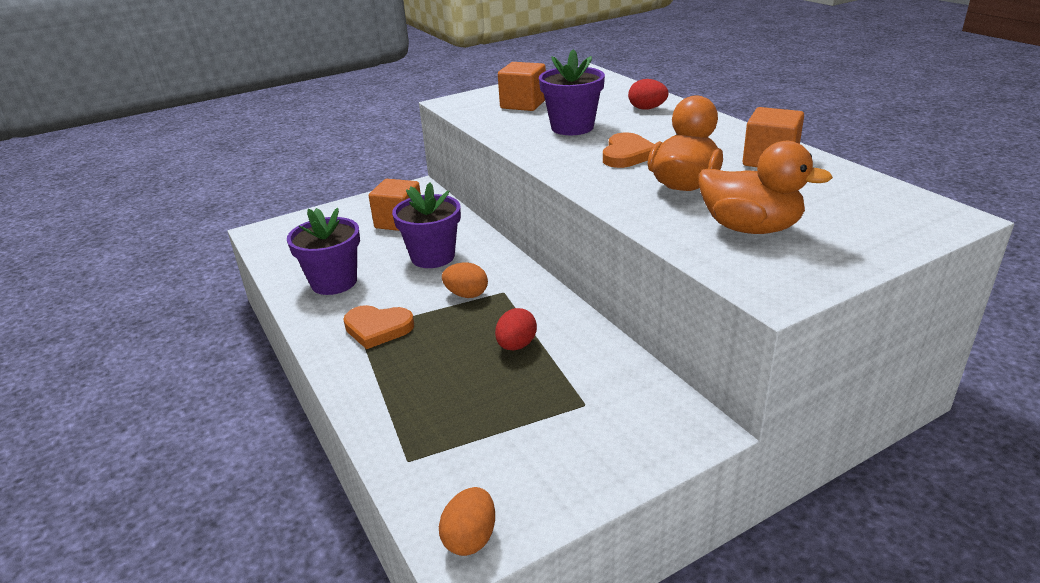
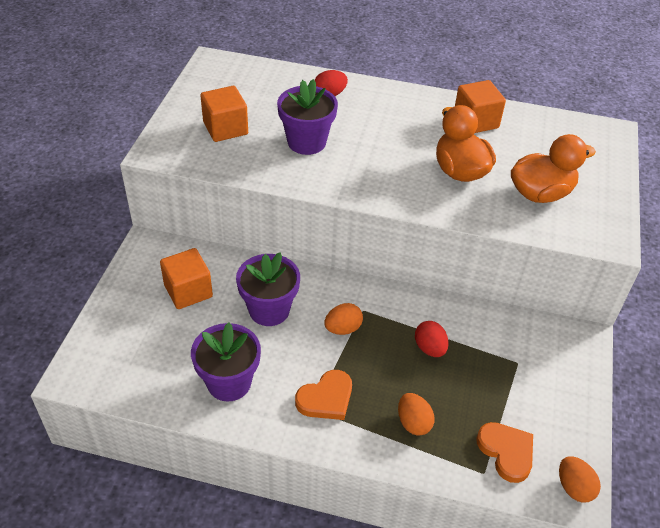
camera: 50 degrees left, 15 degrees up
orange heart [603,133,655,168] -> orange heart moved to [477,422,533,483]
none -> orange egg [398,393,435,436]

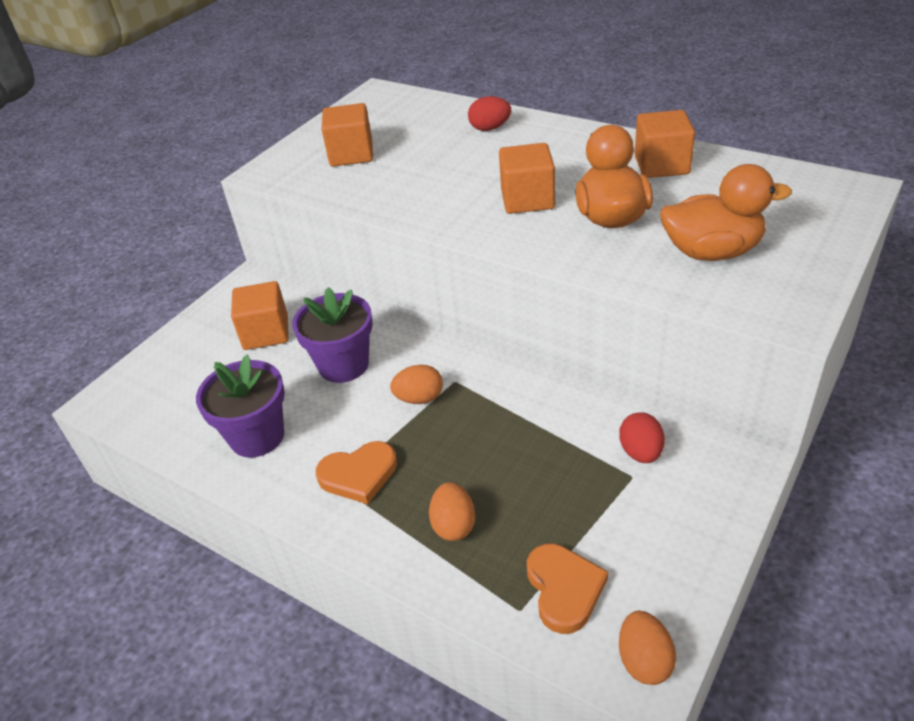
camera: 25 degrees right, 5 degrees down
purple flower pot [277,79,338,155] -> none
red egg [415,321,449,357] -> red egg moved to [619,412,665,463]
none -> orange cube [499,143,555,214]

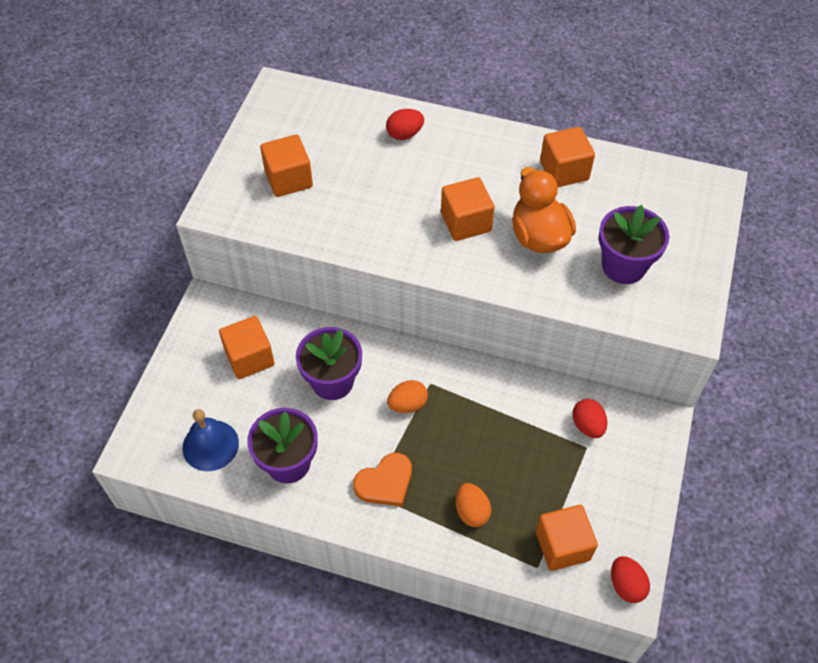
camera: 20 degrees left, 15 degrees up
orange heart [527,543,608,634] -> orange cube [536,505,598,571]
orange egg [619,611,676,685] -> red egg [611,556,650,603]
orange duck [660,164,792,261] -> purple flower pot [599,205,669,284]
none -> blue bell [182,409,239,471]

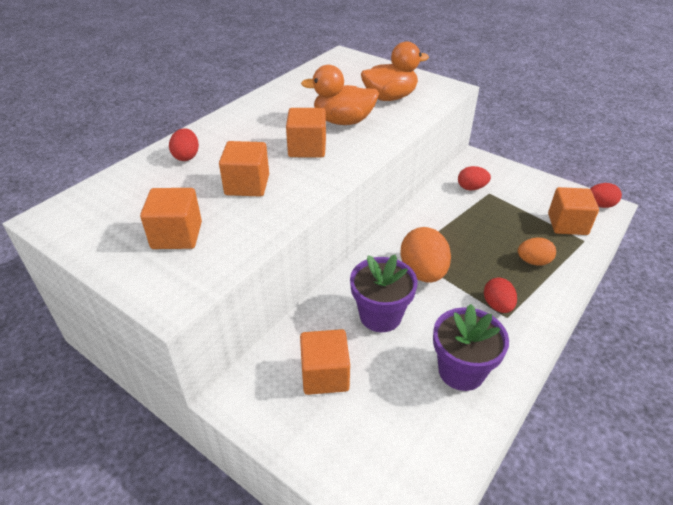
camera: 70 degrees left, 15 degrees down
blue bell [182,409,239,471] -> none
orange heart [353,453,412,507] -> red egg [484,278,517,313]
orange egg [387,380,428,413] -> orange egg [401,227,451,283], size x1.68
orange cube [540,127,595,187] -> orange cube moved to [219,141,269,197]
purple flower pot [599,205,669,284] -> orange duck [361,41,429,101]

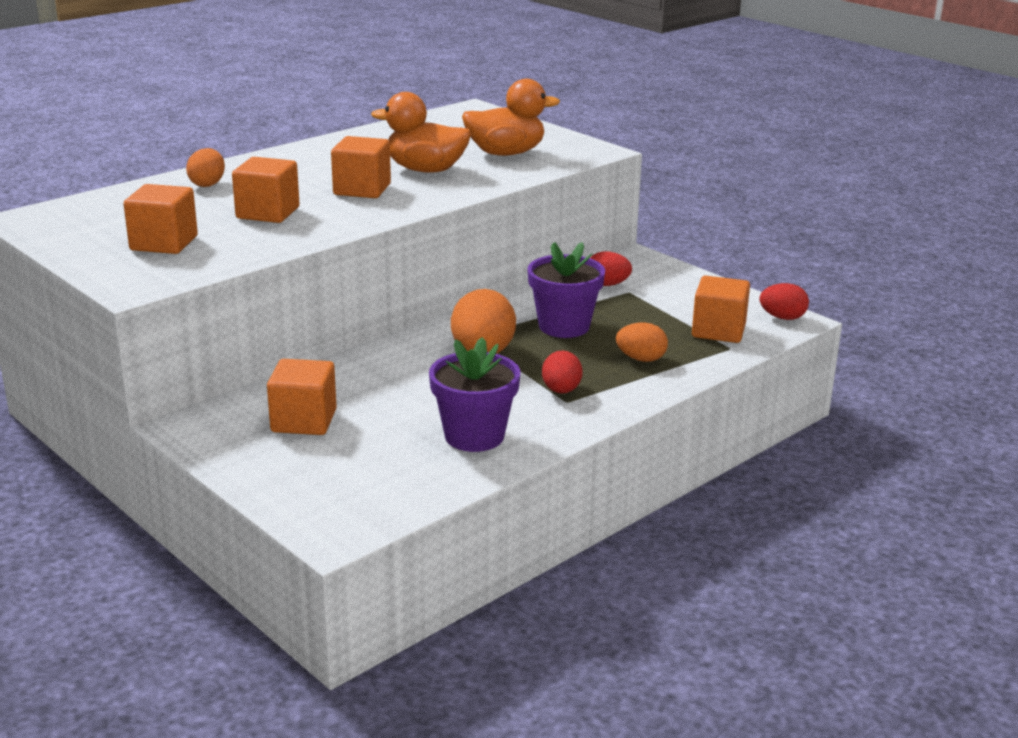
camera: 10 degrees right, 15 degrees down
red egg [169,128,199,161] -> orange egg [186,148,225,187]
purple flower pot [350,255,418,332] -> purple flower pot moved to [528,242,605,338]

